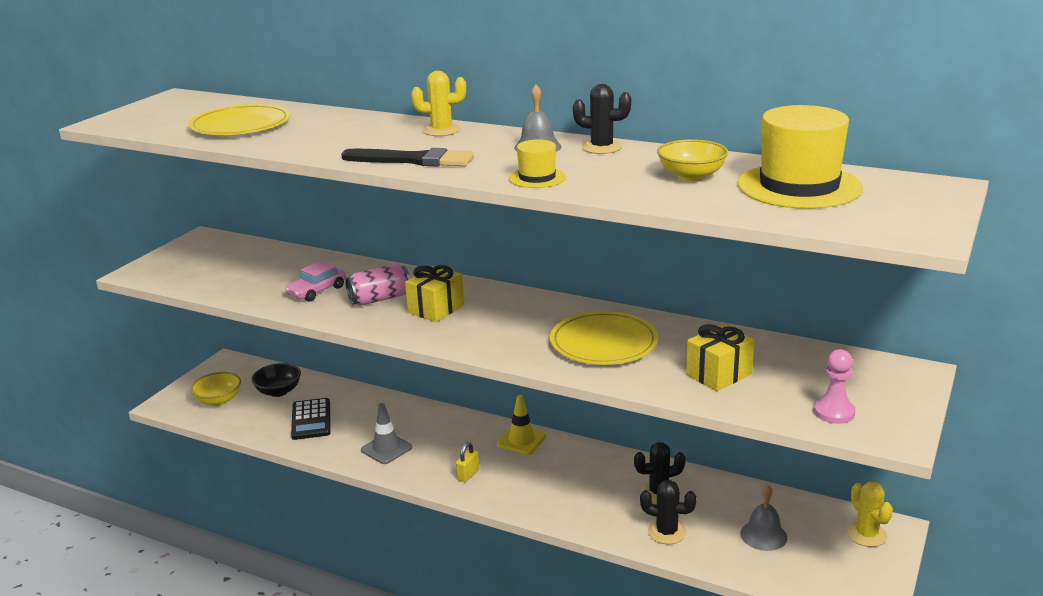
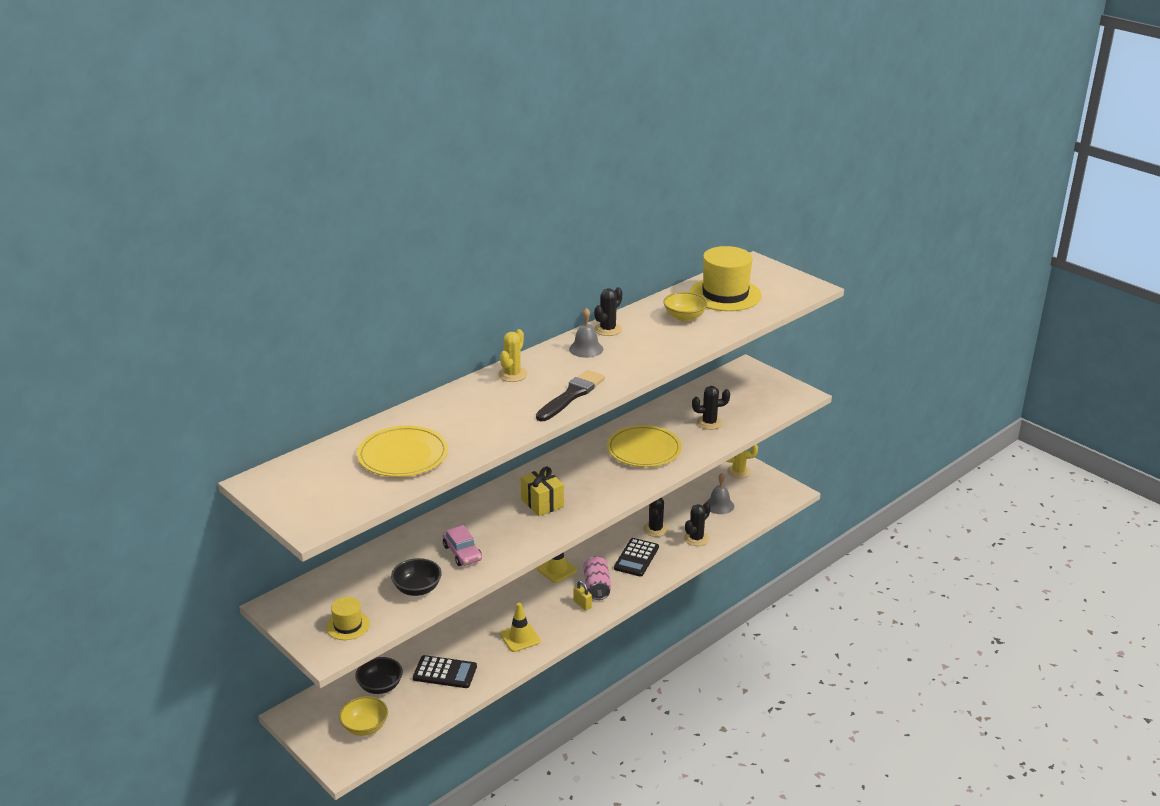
camera: 70 degrees left, 5 degrees up
pink can [346,263,410,305] -> pink can moved to [583,556,611,600]
grey traffic cone [361,403,412,464] -> yellow traffic cone [500,603,541,652]
yellow hat [509,140,566,188] -> yellow hat moved to [326,597,370,640]
yellow gift [686,324,755,391] -> black cactus [692,386,730,430]
pink pawn [814,349,856,424] -> none
none -> black bowl [391,558,442,596]
none -> black calculator [614,538,659,577]

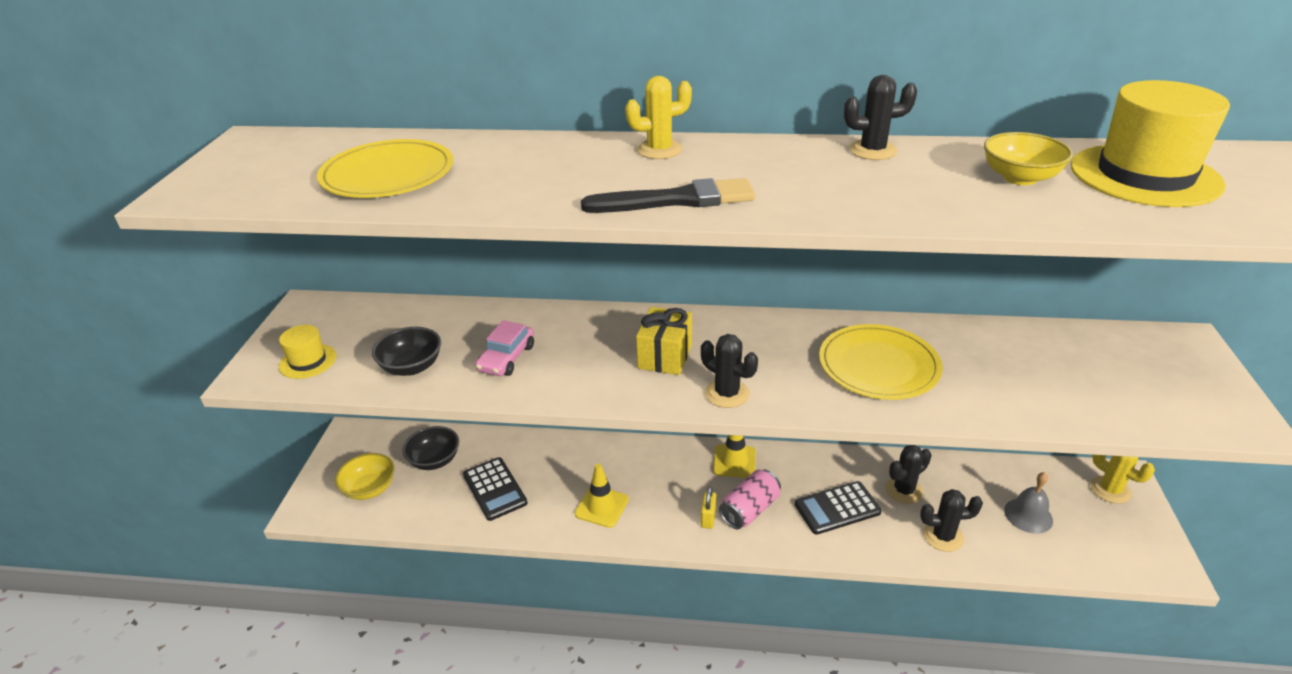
camera: 50 degrees right, 5 degrees up
grey bell [569,308,603,358] -> none
black cactus [692,386,730,430] -> black cactus moved to [701,334,758,408]

